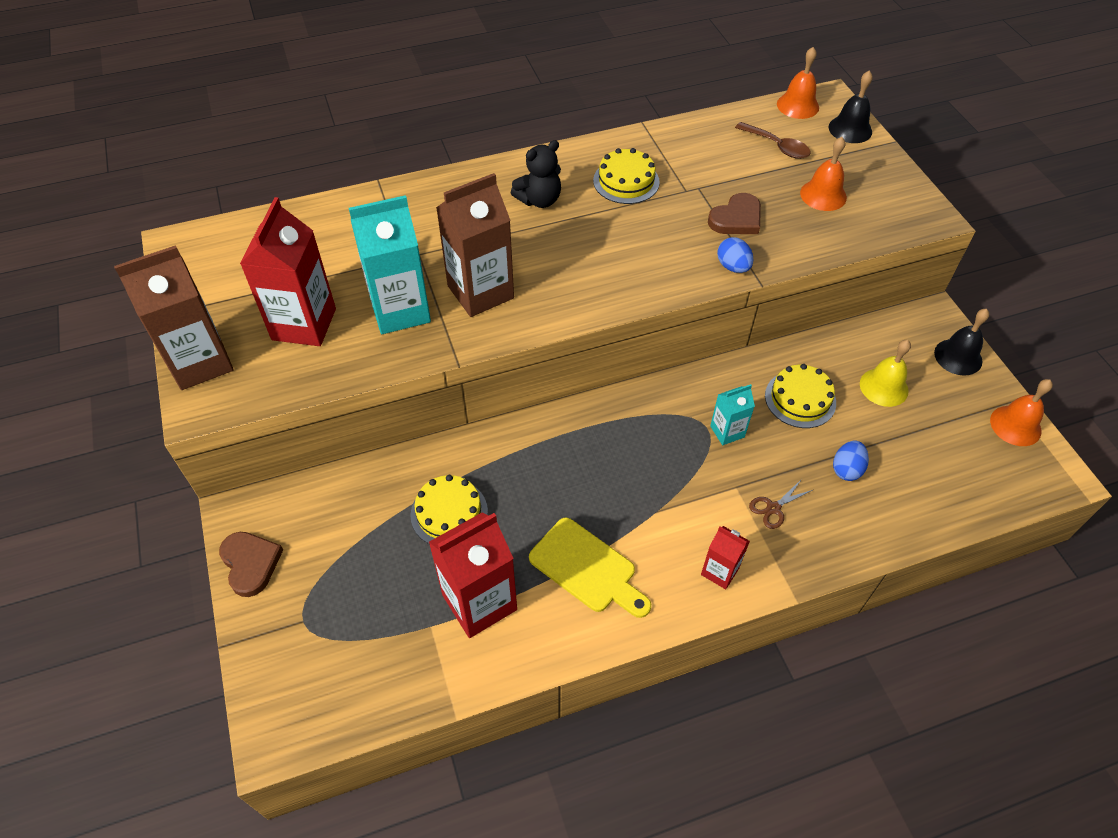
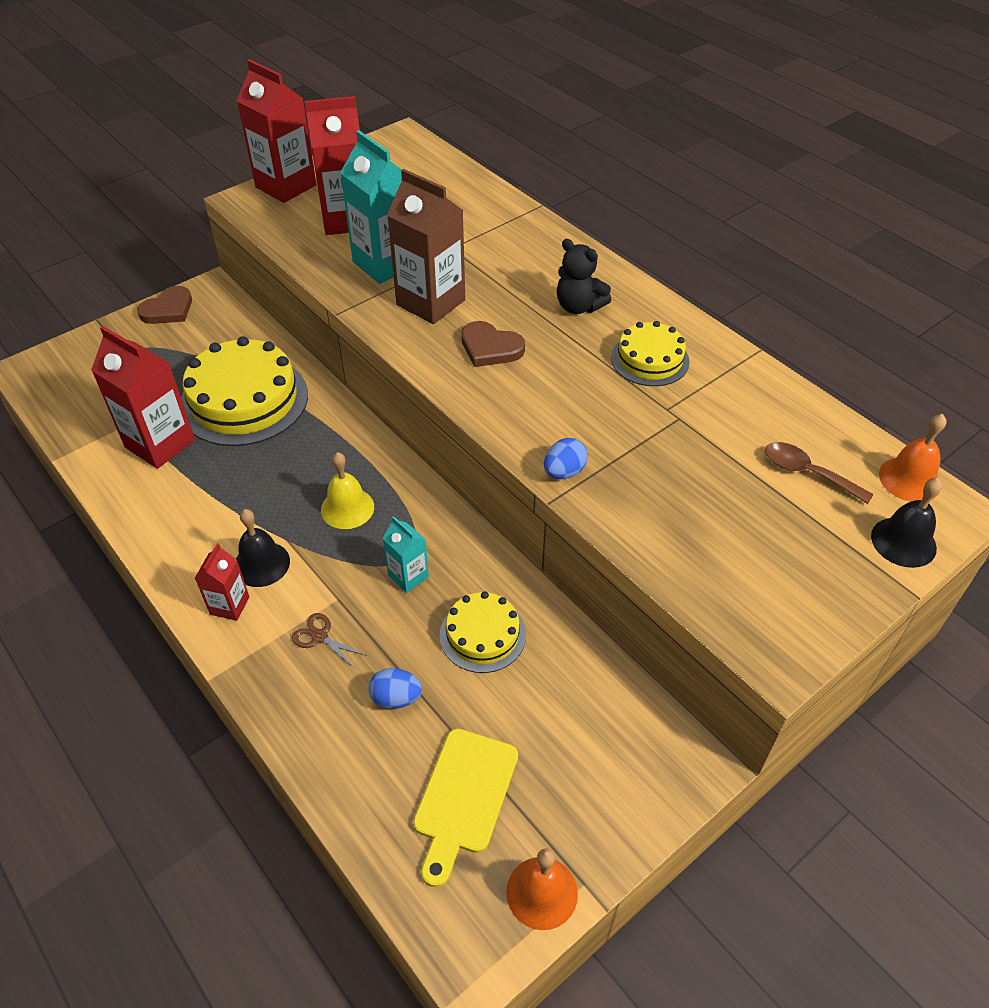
camera: 70 degrees right, 5 degrees down
brown carton [114,245,233,390] -> red carton [237,59,316,203]
yellow cake [410,475,488,544] -> yellow cake [181,336,308,446], size x1.80
yellow cutting board [529,518,651,618] -> yellow cutting board moved to [413,729,518,888]
brown heart [708,193,761,234] -> brown heart moved to [461,321,525,367]
brown spoon [735,122,811,159] -> brown spoon turned 105 degrees clockwise [765,442,874,504]
orange bell [800,137,847,211] -> none
yellow bell [860,340,911,407] -> yellow bell moved to [321,452,374,529]
black bell [934,309,989,376] -> black bell moved to [236,509,290,587]

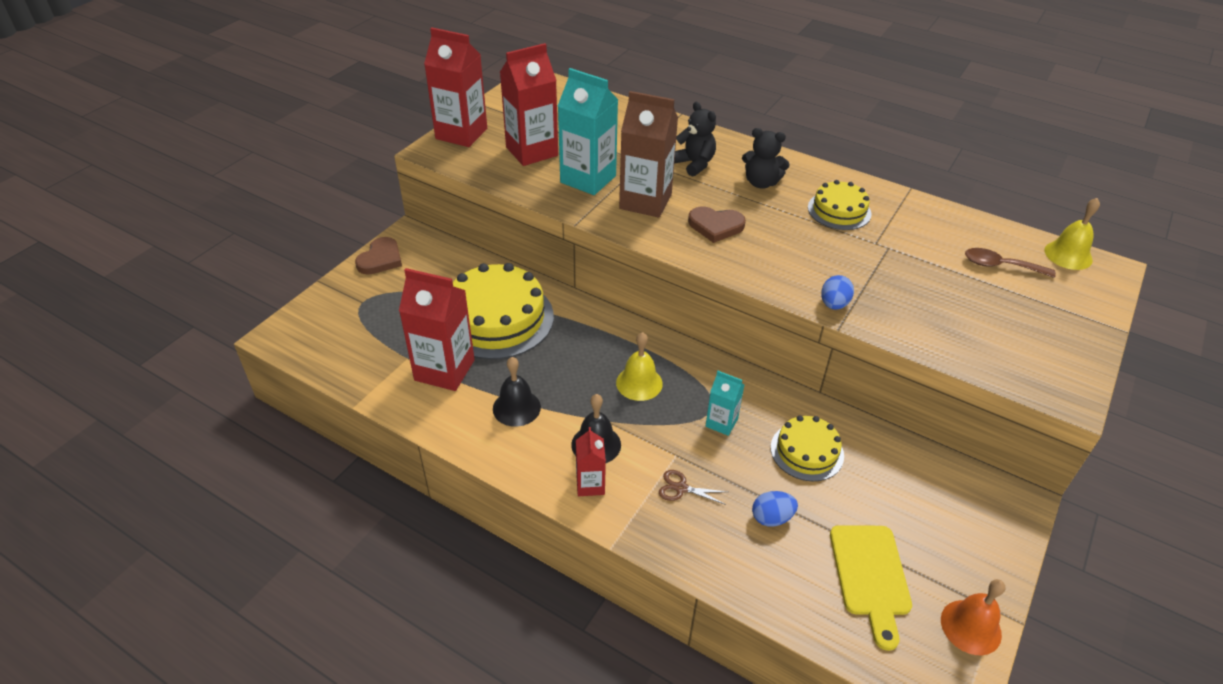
camera: 20 degrees left, 5 degrees down
black bell [871,478,942,568] -> black bell moved to [493,357,541,427]
orange bell [879,414,947,502] -> yellow bell [1044,198,1100,270]
none -> black teddy bear [674,102,716,177]

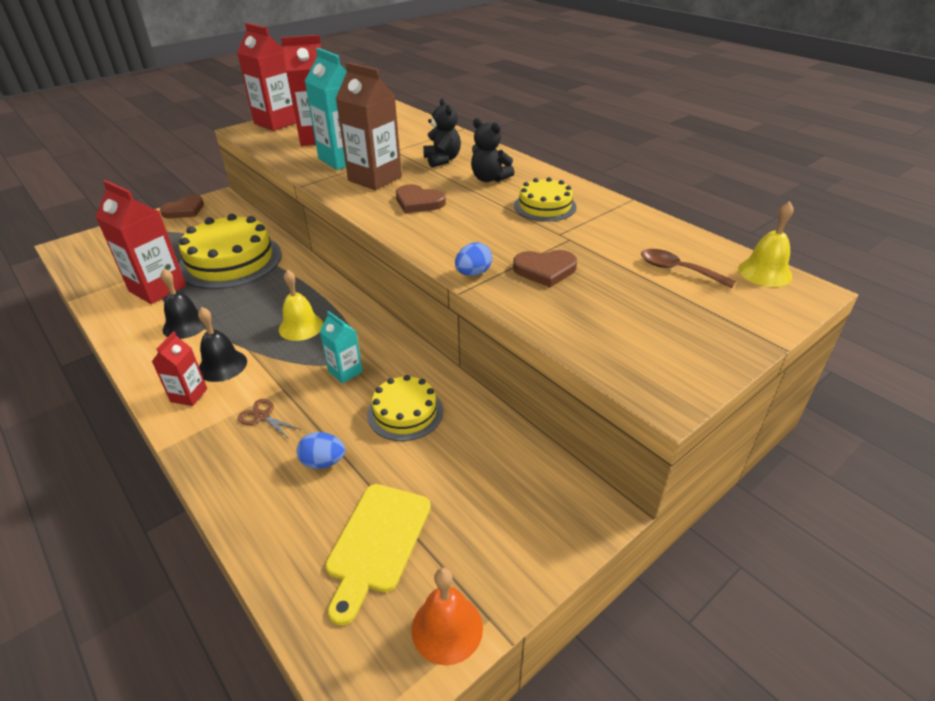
camera: 20 degrees right, 5 degrees down
none -> brown heart [513,250,577,287]

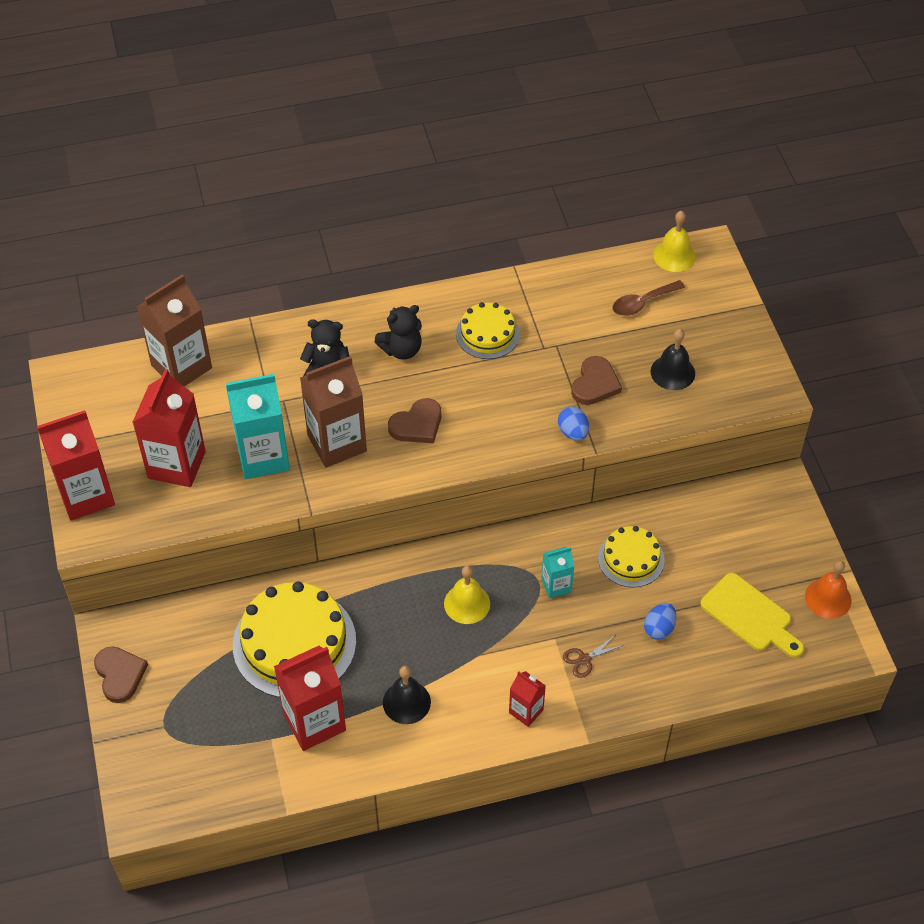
camera: 65 degrees left, 15 degrees up
black bell [198,307,247,382] -> black bell moved to [651,329,695,390]
none -> brown carton [137,274,212,386]

